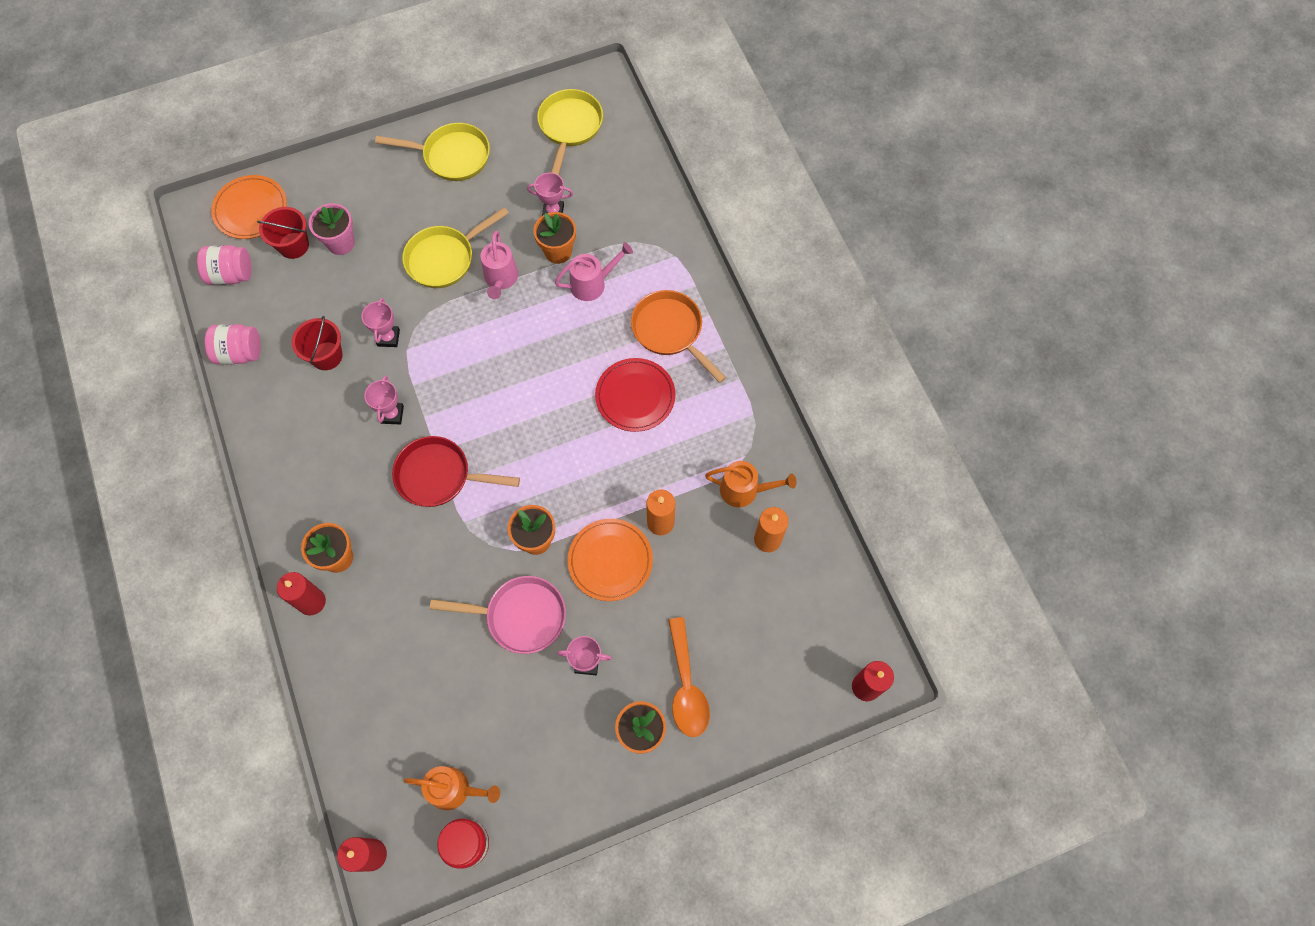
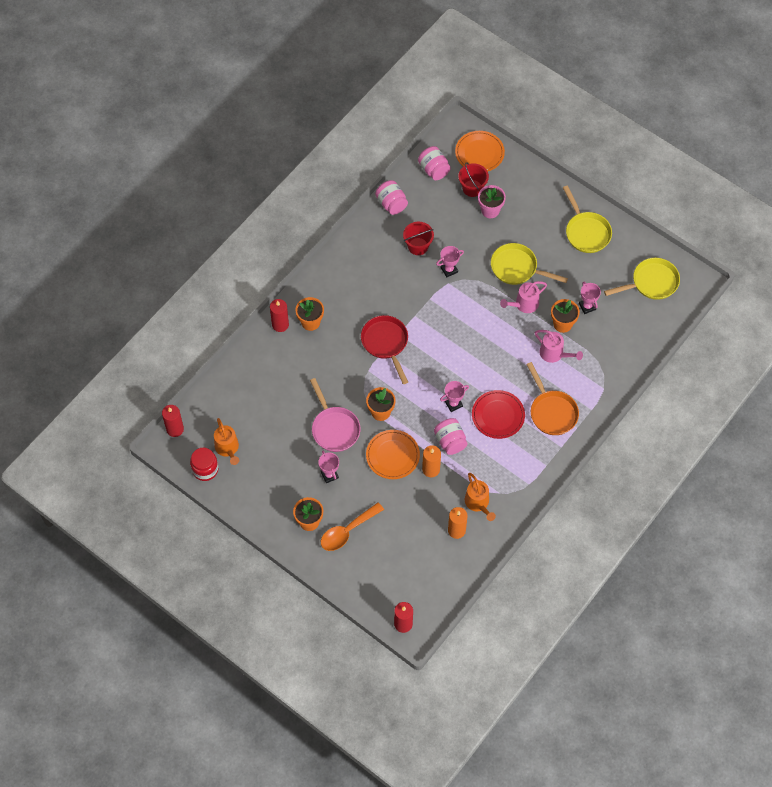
camera: 60 degrees right, 5 degrees down
pink trophy [364,375,404,425] -> pink trophy moved to [440,381,469,412]
orange pan [631,290,726,383] -> orange pan turned 135 degrees clockwise [526,362,579,435]
none -> pink jar [434,418,468,455]

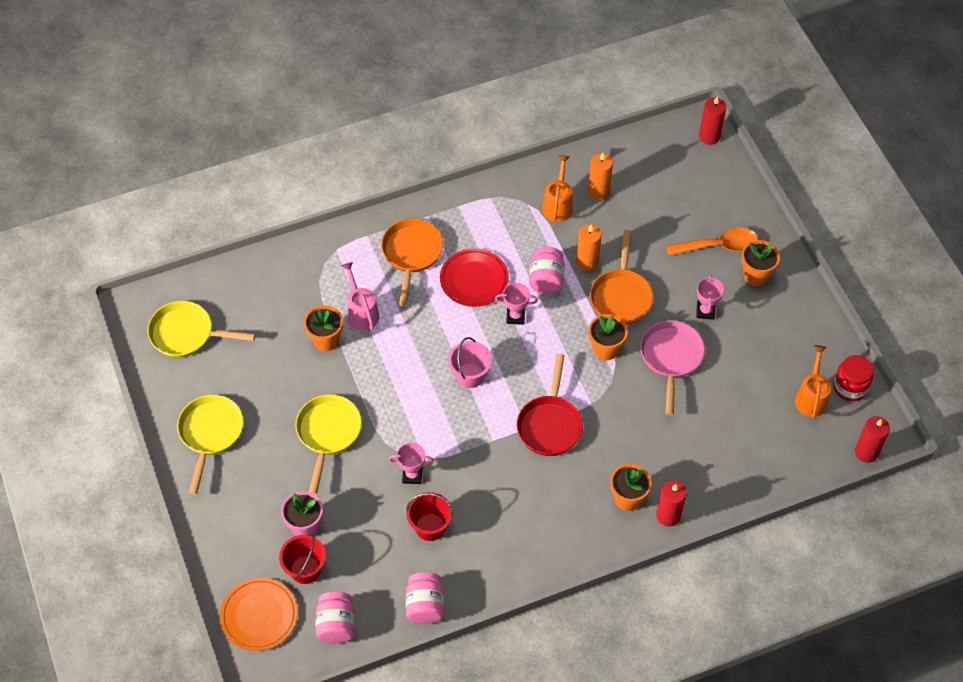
camera: 150 degrees left, 5 degrees down
orange plate [366,430,420,479] -> orange pan [590,230,653,325]
yellow pan [491,243,568,285] -> yellow pan turned 135 degrees counterclockwise [295,394,362,495]
pink watering can [500,281,547,313] -> none
pink trophy [579,282,601,314] -> none
none -> pink bucket [448,337,492,388]

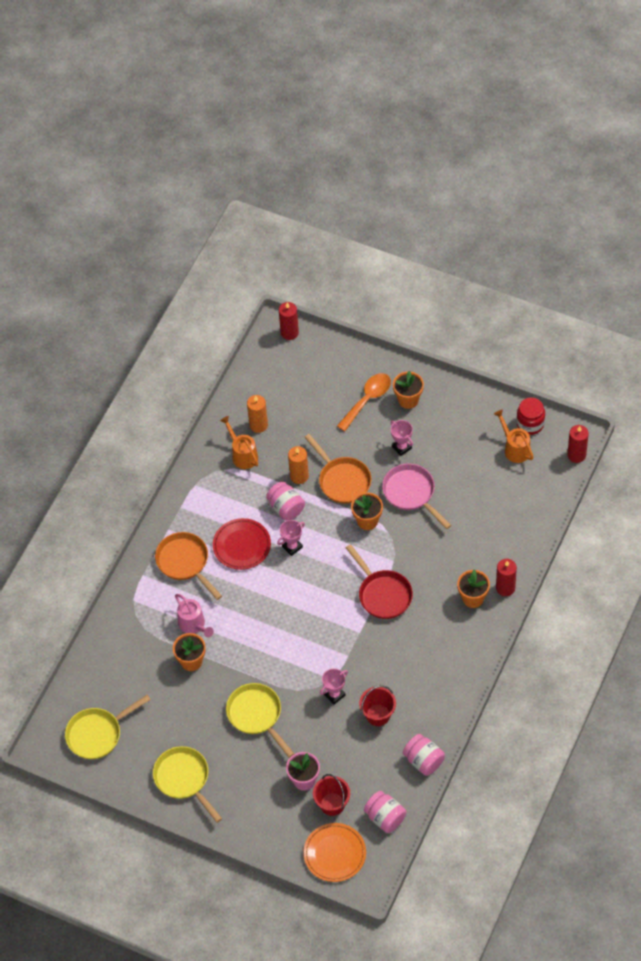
camera: 40 degrees left, 0 degrees up
pink watering can [341,262,379,330] -> pink watering can turned 150 degrees counterclockwise [175,594,214,637]
pink bucket [448,337,492,388] -> none

